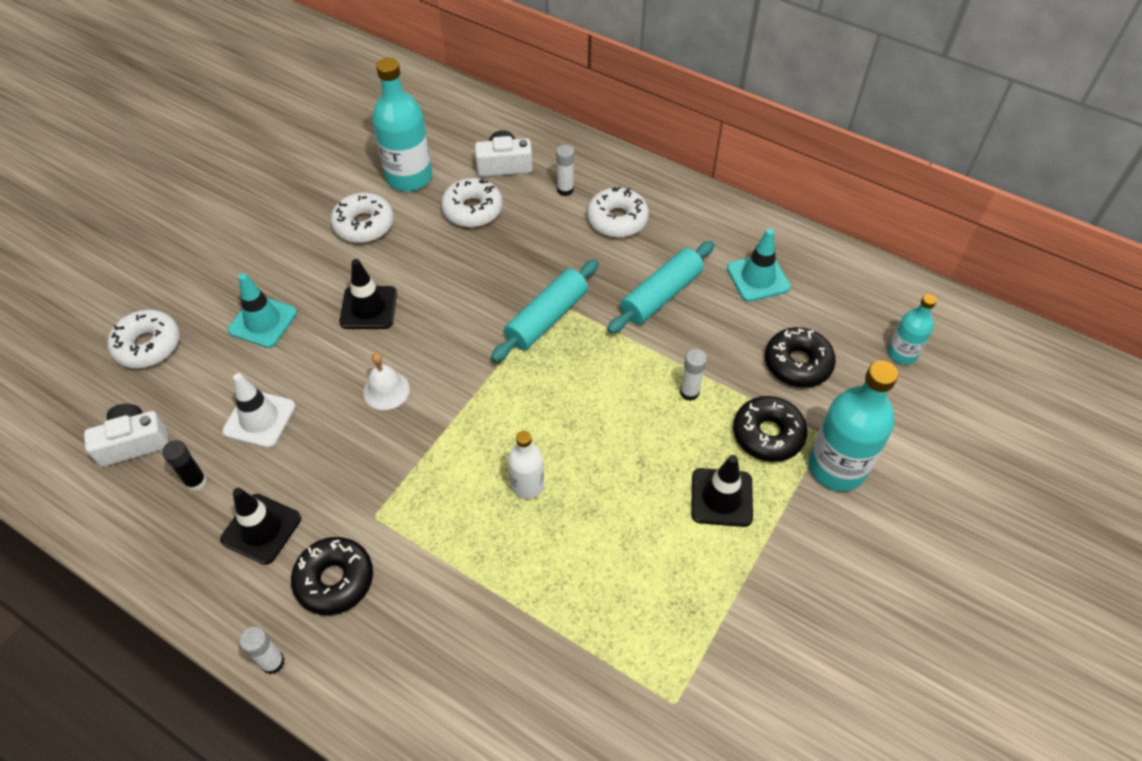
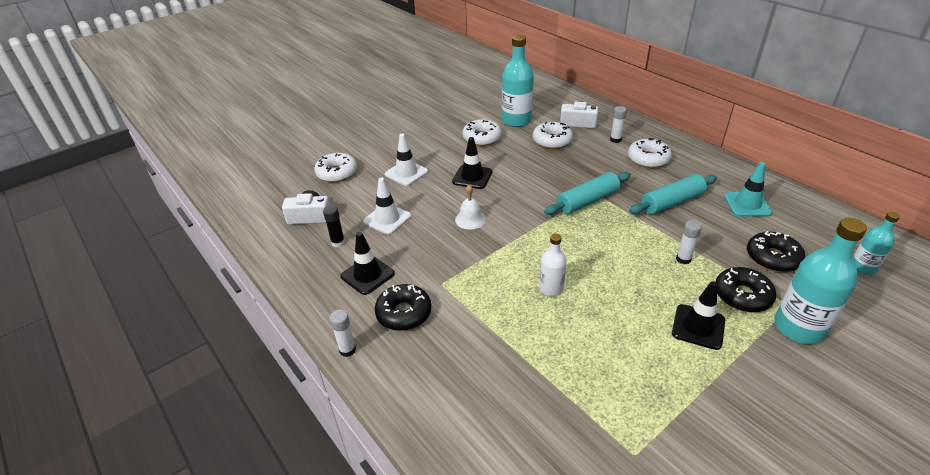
camera: 20 degrees right, 15 degrees down
turquoise traffic cone [228,273,297,348] -> white traffic cone [385,134,428,186]

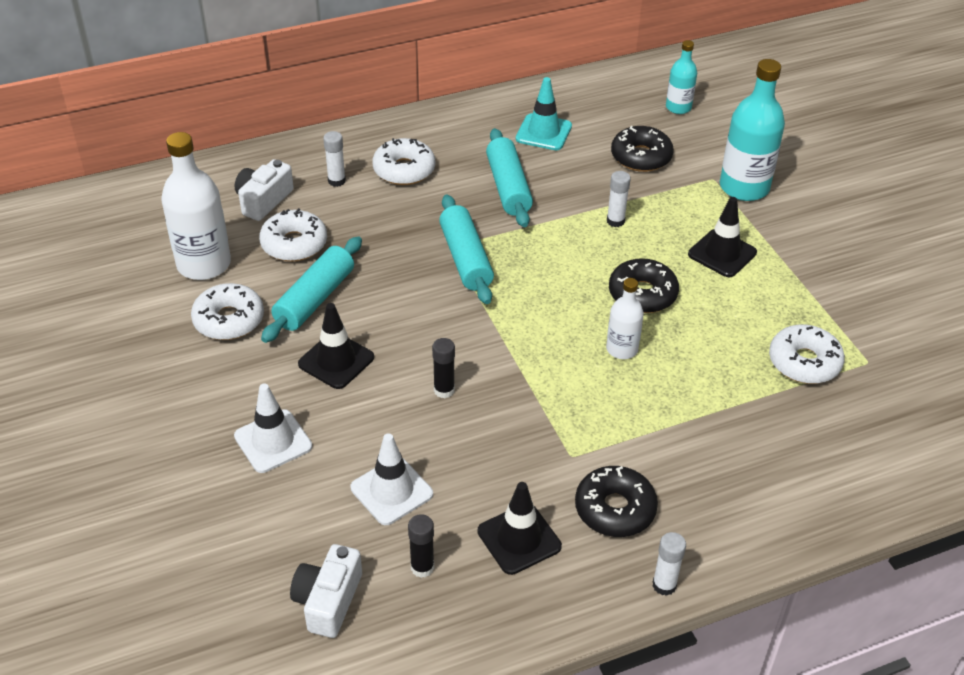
camera: 75 degrees left, 5 degrees up
white donut [314,153,357,182] -> white donut moved to [769,325,845,384]
white bell [455,185,486,230] -> black glue stick [432,338,455,398]
turquoise bottle [502,35,534,127] -> white bottle [161,132,231,280]
black donut [715,267,776,312] -> black donut moved to [609,258,679,313]
none -> turquoise rolling pin [261,236,362,343]

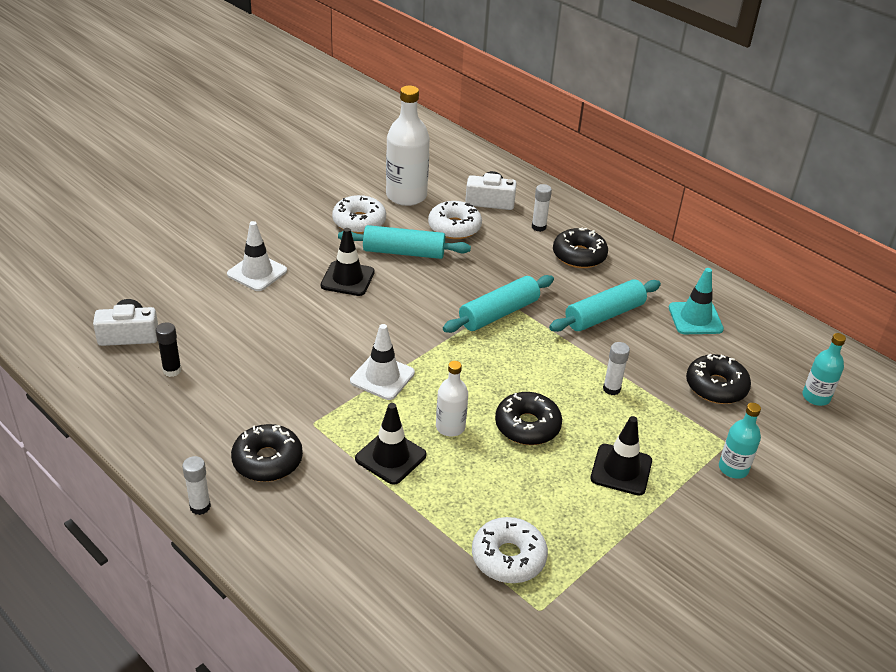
camera: 65 degrees right, 5 degrees down
white traffic cone [351,433,433,525] -> white traffic cone moved to [350,324,415,400]
white donut [372,138,435,185] -> black donut [553,227,608,268]
black glue stick [432,338,455,398] -> none
black traffic cone [477,482,562,575] -> black traffic cone moved to [355,403,427,485]
turquoise bottle [720,59,785,201] -> turquoise bottle [719,403,761,479], size x0.56

